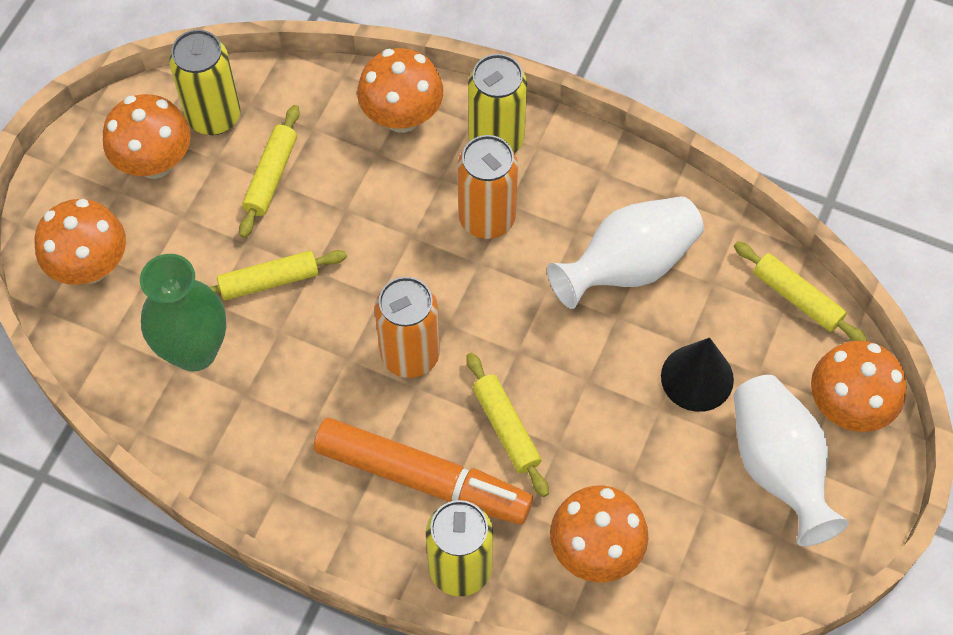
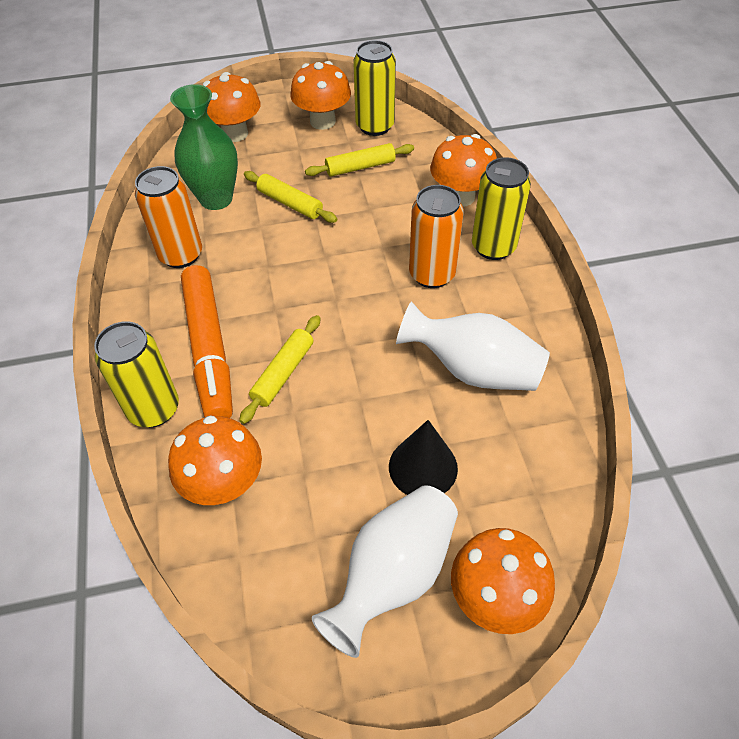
camera: 55 degrees right, 10 degrees down
orange can [374,277,440,378] -> orange can moved to [135,166,202,268]
yellow rolling pin [734,241,867,341] -> none

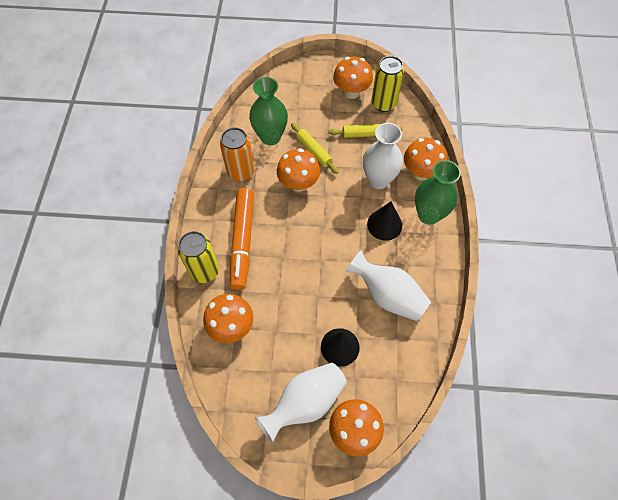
camera: 15 degrees right, 10 degrees up
orange mushroom [203,72,260,142] -> orange mushroom moved to [277,148,320,192]
yellow rolling pin [239,315,321,424] -> none
orange can [409,185,464,288] -> black cone [367,202,402,241]
yellow can [472,157,531,260] -> green vase [415,160,461,225]
none -> white vase [363,123,403,189]

